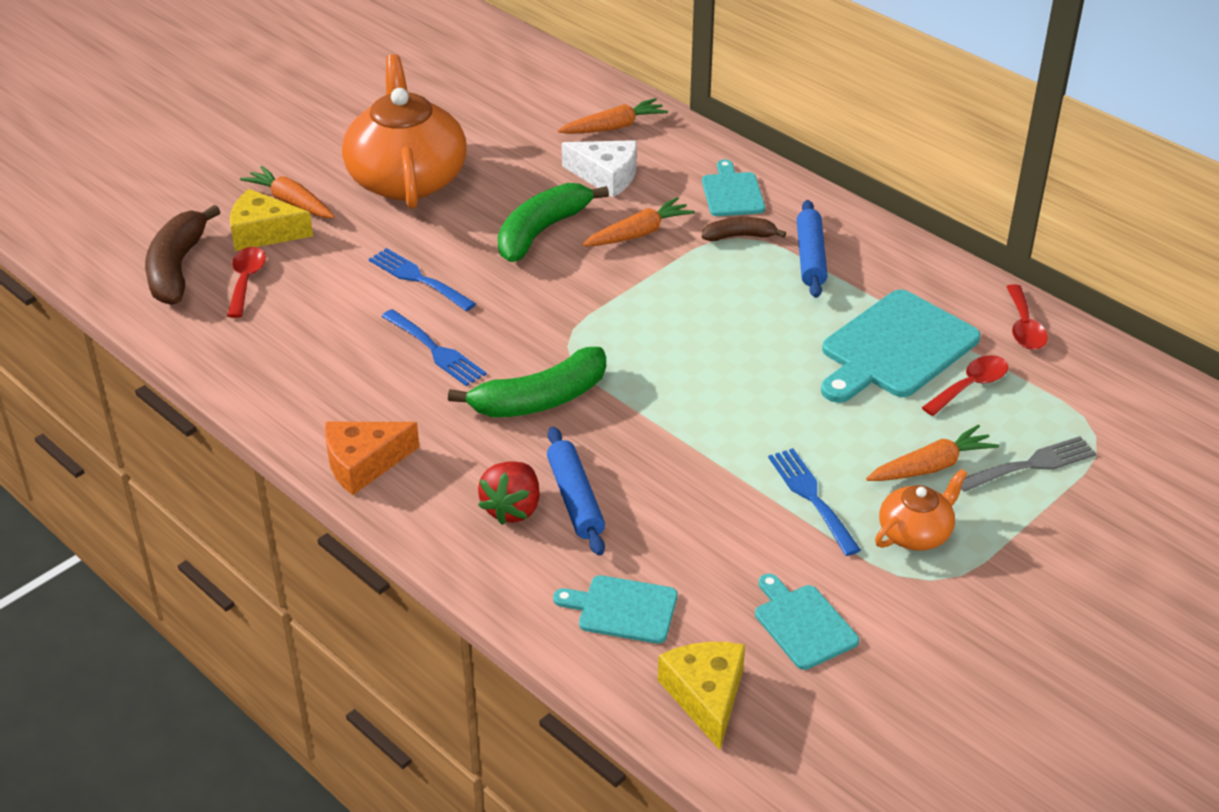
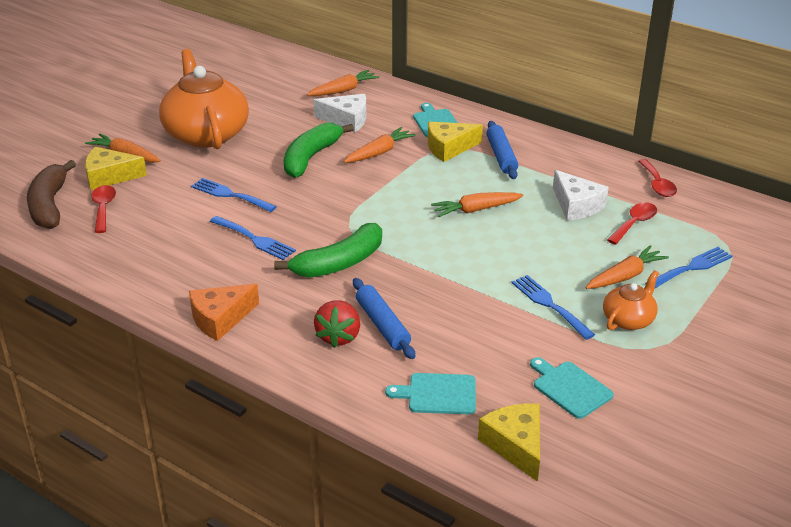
camera: 10 degrees left, 5 degrees down
brown banana [702,217,786,241] -> yellow cheese [428,122,483,162]
turquoise cutting board [821,290,980,403] -> white cheese [553,170,609,221]
grey fork [961,436,1096,492] -> blue fork [645,247,732,289]
none -> orange carrot [431,192,524,217]

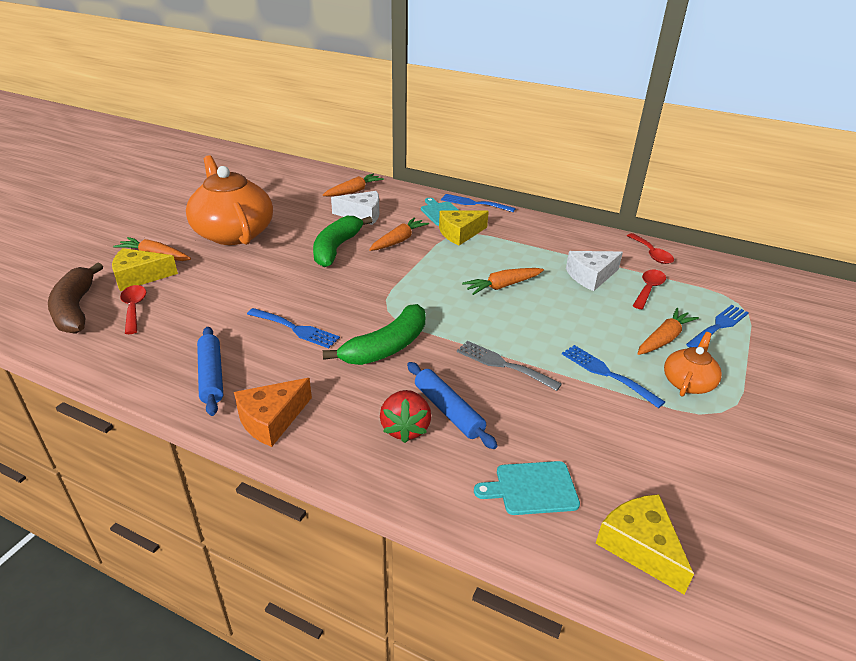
camera: 10 degrees left, 0 degrees up
blue fork [191,178,277,212] -> blue fork moved to [441,194,516,212]
blue rolling pin [486,121,518,179] -> blue rolling pin moved to [197,327,223,416]
turquoise cutting board [530,357,614,419] -> none
white cheese [553,170,609,221] -> white cheese turned 105 degrees clockwise [566,251,623,291]
none -> grey fork [457,341,562,391]

